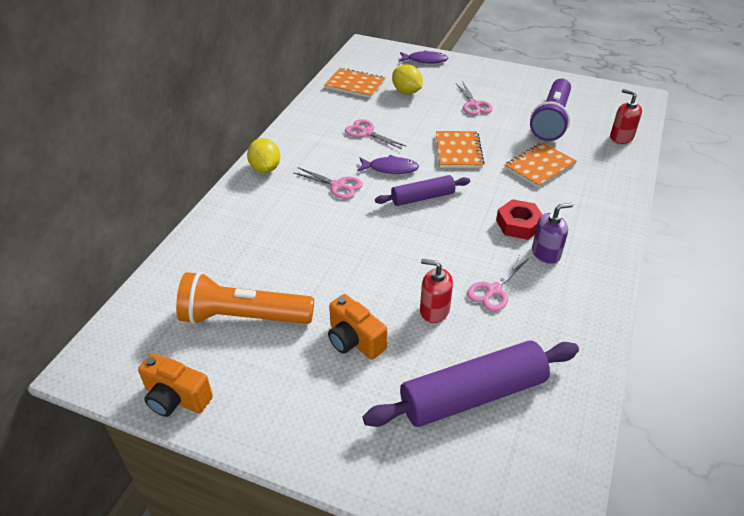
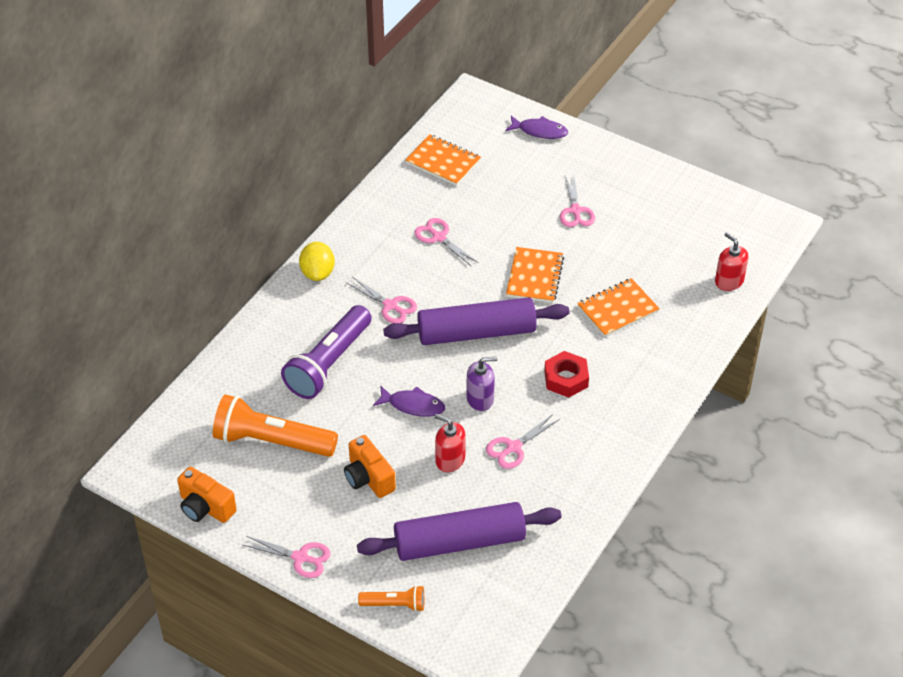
camera: 10 degrees right, 5 degrees up
purple fish [357,155,419,174] -> purple fish moved to [373,385,445,417]
purple rolling pin [375,175,470,206] -> purple rolling pin [383,297,570,345], size x1.73
yellow lemon [392,64,423,94] -> none
purple flashlight [530,79,571,141] -> purple flashlight moved to [281,305,372,399]
purple soap dispenser [532,203,573,264] -> purple soap dispenser moved to [466,357,497,411]
none -> pink scissors [243,536,331,578]
none -> orange flashlight [358,585,425,612]

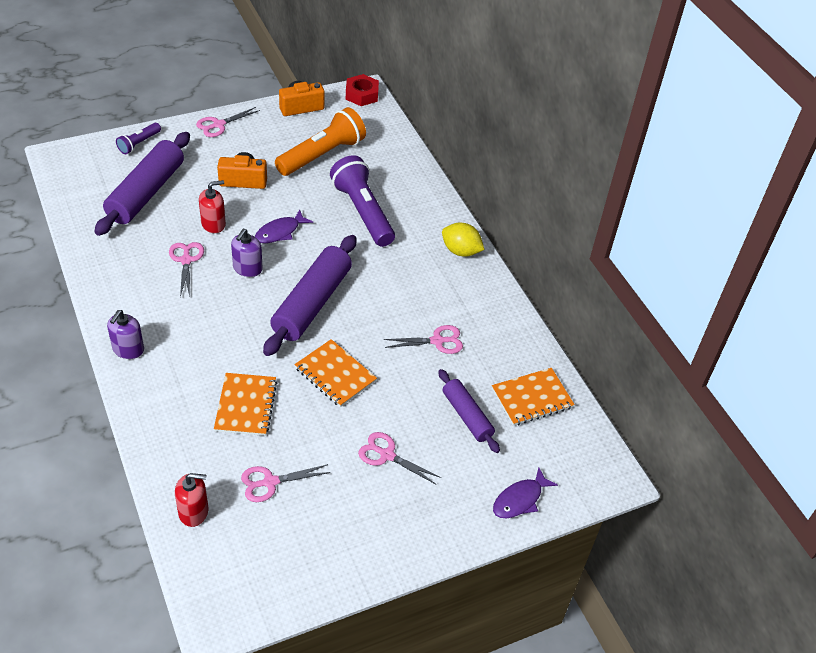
camera: 120 degrees right, 0 degrees up
pink scissors [347,277,417,323] -> pink scissors moved to [241,464,331,502]
orange flashlight [358,585,425,612] -> purple flashlight [116,123,161,154]
red nut [544,351,589,398] -> red nut moved to [346,74,379,106]
none -> purple soap dispenser [107,310,144,359]
none -> purple rolling pin [438,369,500,453]

